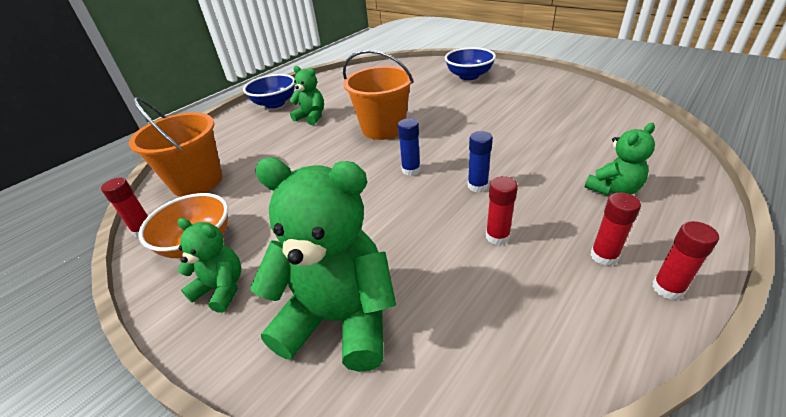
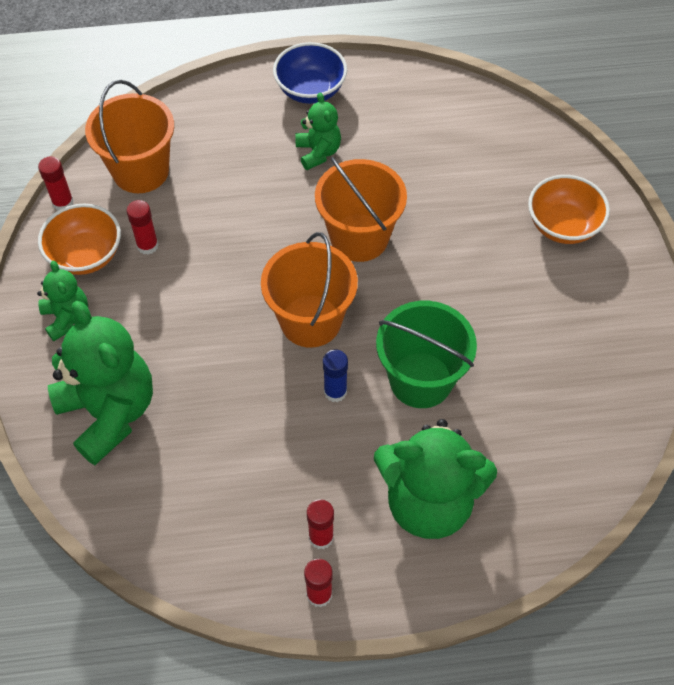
camera: 40 degrees right, 20 degrees up
blue glue stick [398,118,421,176] -> orange bucket [261,232,358,348]
blue bowl [445,47,496,80] -> orange bowl [528,175,610,244]
red glue stick [486,176,518,245] -> red glue stick moved to [127,200,159,255]
green teddy bear [585,123,655,195] -> green teddy bear [374,419,497,539], size x1.92
none -> green bucket [376,301,477,408]

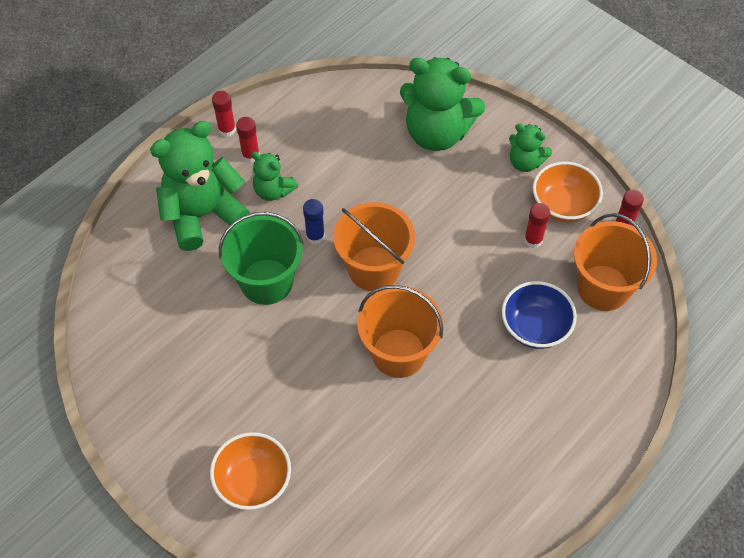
camera: 140 degrees right, 0 degrees up
blue bowl [273,42,347,104] -> blue bowl moved to [502,281,577,349]
green teddy bear [296,92,341,170] -> green teddy bear moved to [251,152,298,201]

